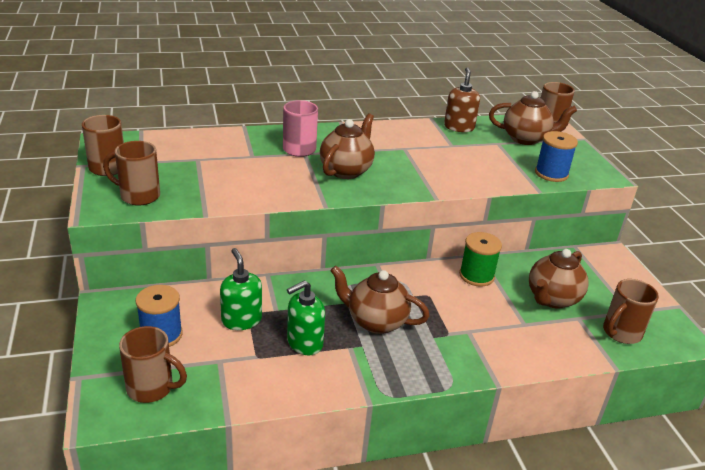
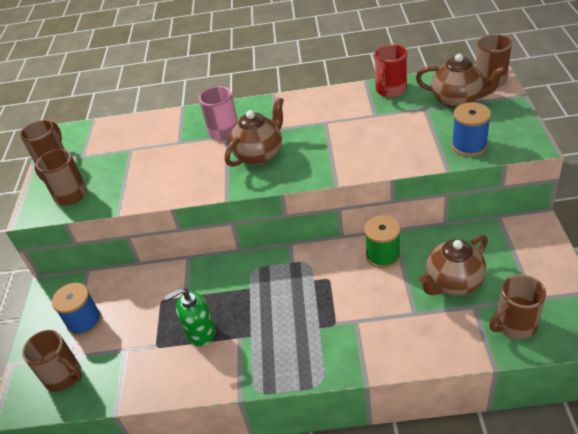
camera: 20 degrees right, 10 degrees up
green soap dispenser [220,248,262,330] -> none
brown teapot [330,266,430,334] -> none
brown soap dispenser [444,67,480,132] -> red mug [375,44,407,98]

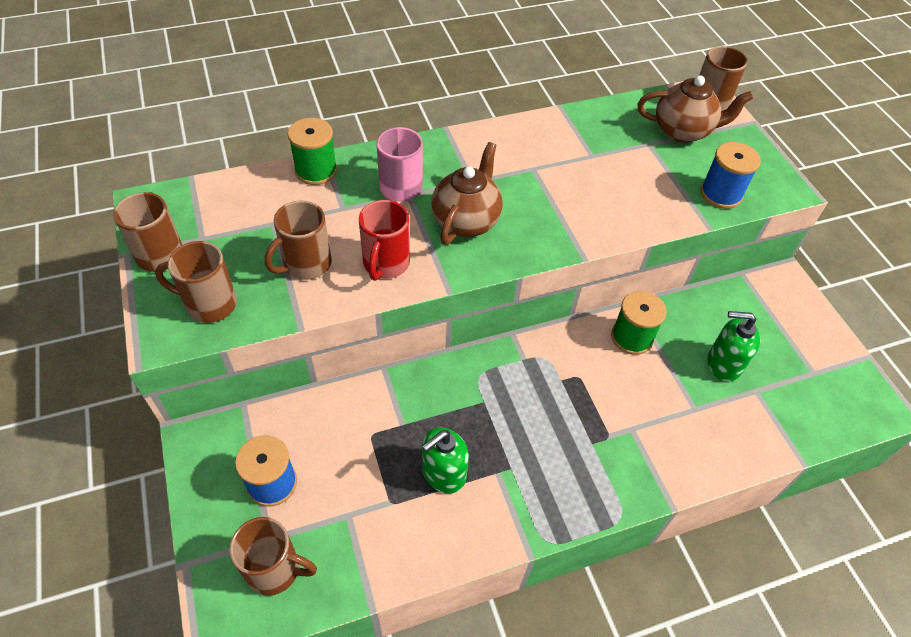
camera: 25 degrees left, 10 degrees up
red mug [375,44,407,98] -> red mug moved to [359,200,410,281]
brown teapot [419,235,488,296] -> green soap dispenser [708,311,760,382]
brown mug [489,274,546,339] -> brown mug moved to [265,201,332,280]
none -> green spool [288,118,337,185]

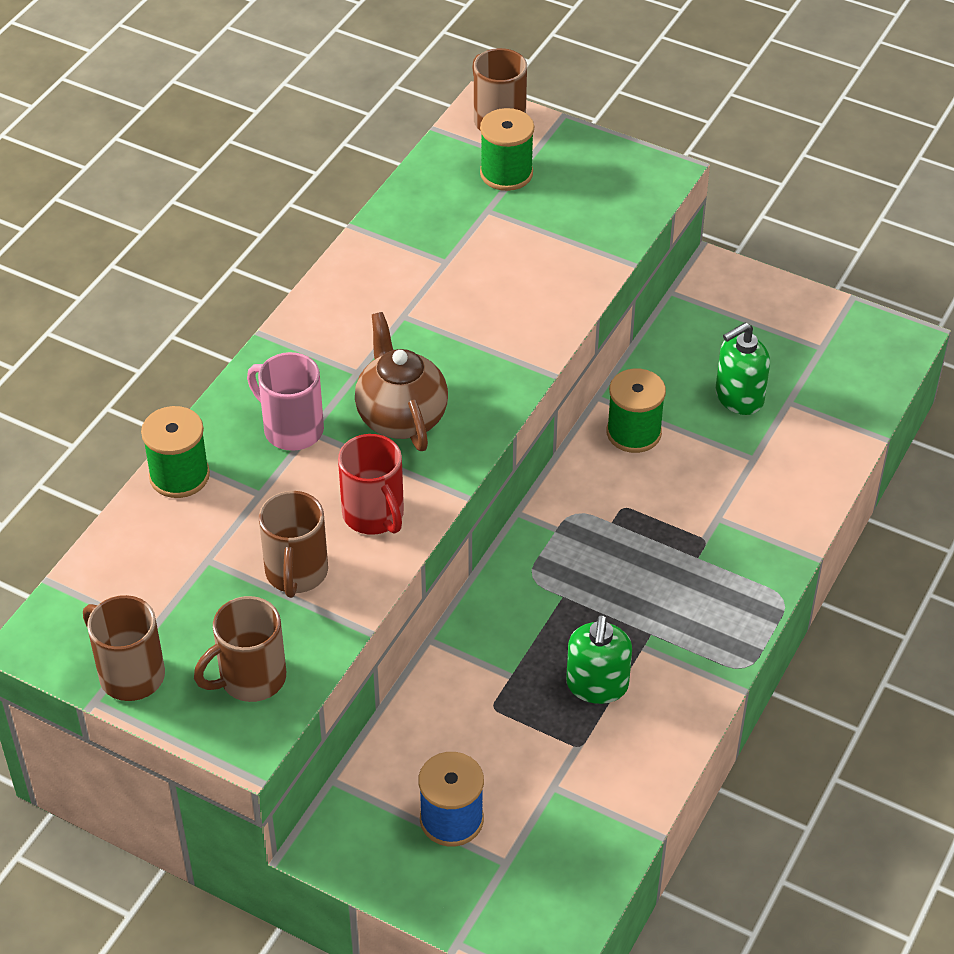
camera: 40 degrees left, 5 degrees down
brown mug [230,517,317,596] -> none
brown teapot [637,75,753,143] -> green spool [480,108,534,191]
blue spool [700,142,761,209] -> none

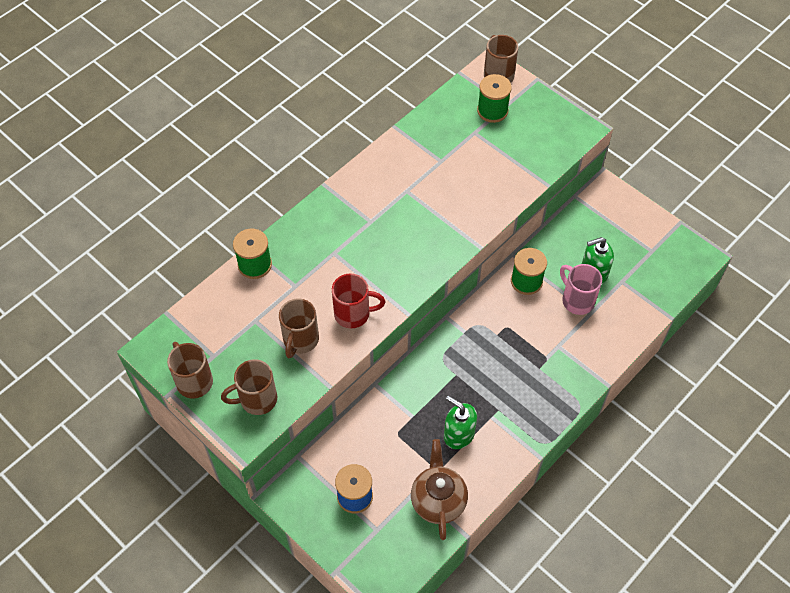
camera: 15 degrees right, 10 degrees up
pink mug [247,352,324,451] -> pink mug moved to [560,264,602,315]
red mug [338,434,404,535] -> red mug turned 75 degrees counterclockwise [332,273,385,328]
brown teapot [355,312,448,451] -> brown teapot moved to [411,439,468,540]
green soap dispenser [566,615,632,704] -> green soap dispenser turned 105 degrees clockwise [444,396,477,449]

